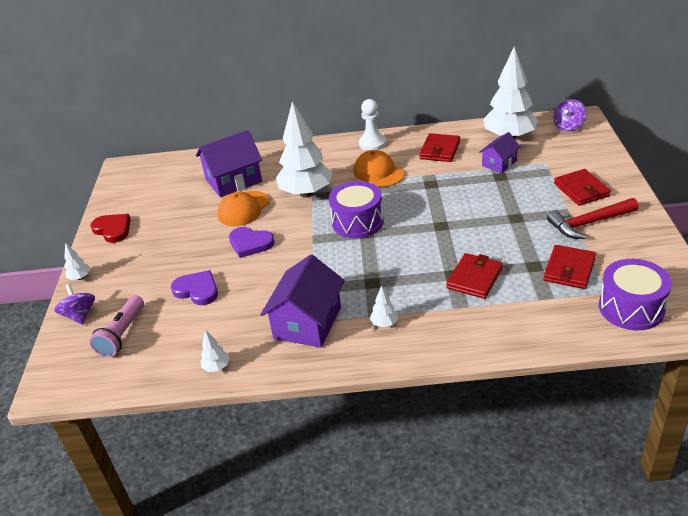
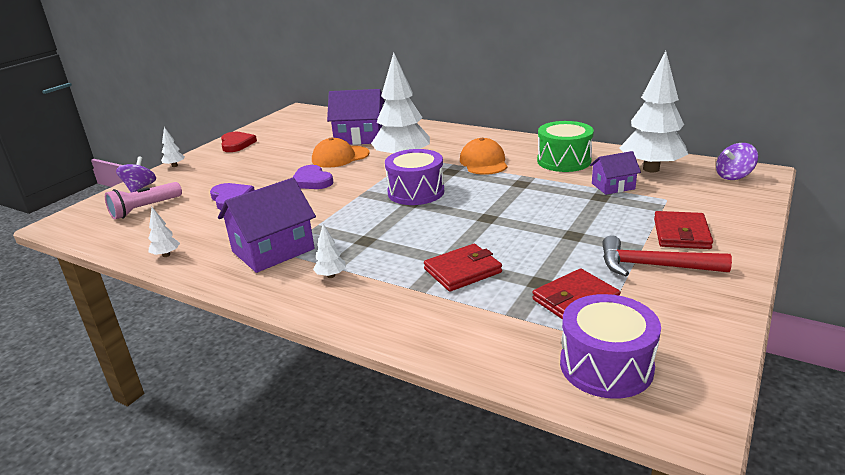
camera: 30 degrees right, 10 degrees down
white pawn [359,99,386,151] -> none
red wallet [419,133,460,162] -> green drum [537,121,594,172]

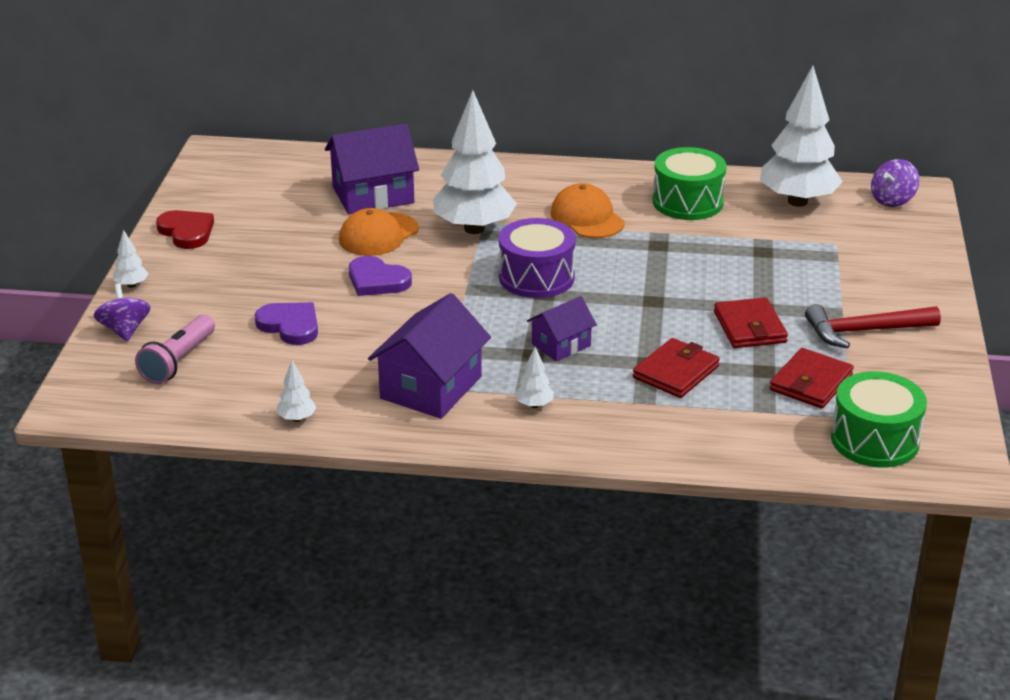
camera: 25 degrees left, 5 degrees up
purple drum [560,294,661,399] -> green drum [831,371,927,468]
purple house [590,151,641,195] -> purple house moved to [527,296,597,361]
red wallet [654,211,713,249] -> red wallet moved to [714,297,788,348]

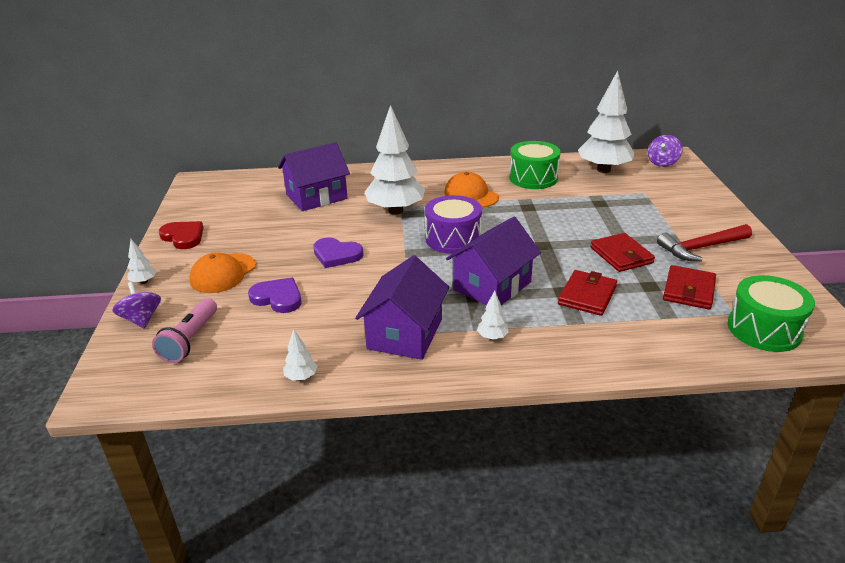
camera: 10 degrees left, 0 degrees up
orange cap [339,208,419,256] -> orange cap moved to [189,252,256,293]
purple house [527,296,597,361] -> purple house [446,217,541,305], size x1.74

